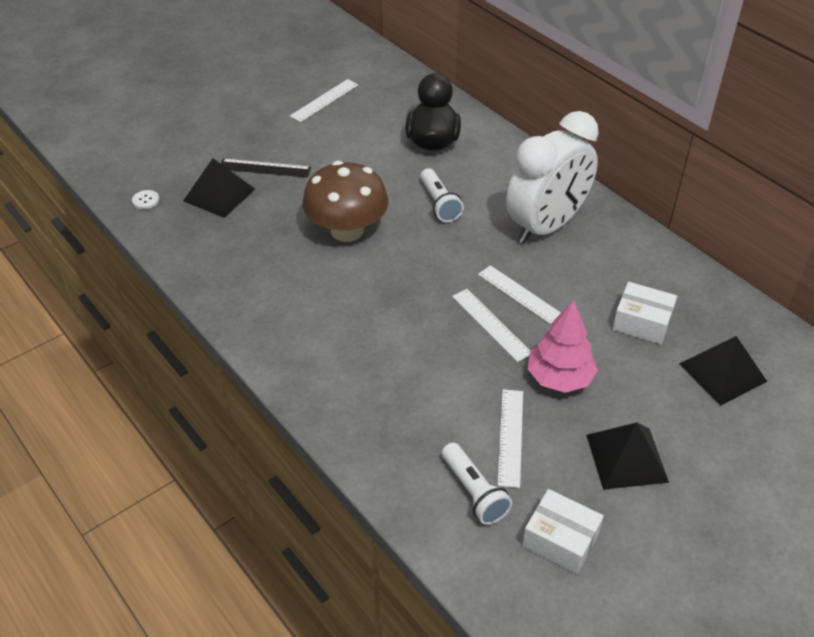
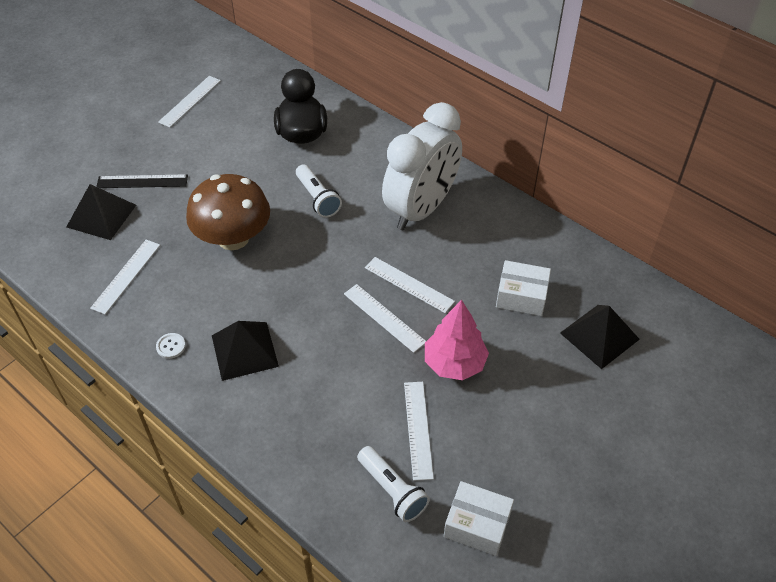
camera: 10 degrees left, 5 degrees up
white button [132,190,159,209] -> white button moved to [156,333,186,359]
black pyramid [586,422,669,490] -> black pyramid moved to [212,321,279,381]
none -> white ruler [90,240,160,314]

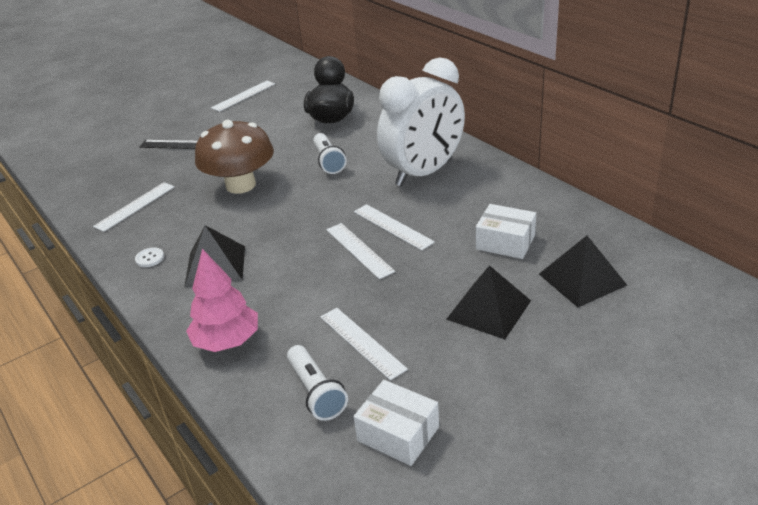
camera: 15 degrees right, 15 degrees down
black pyramid [66,184,136,240] -> black pyramid moved to [446,265,531,339]
white ruler [404,382,434,481] -> white ruler turned 45 degrees counterclockwise [320,308,408,380]
pink tree [425,300,489,380] -> pink tree moved to [186,249,258,352]

